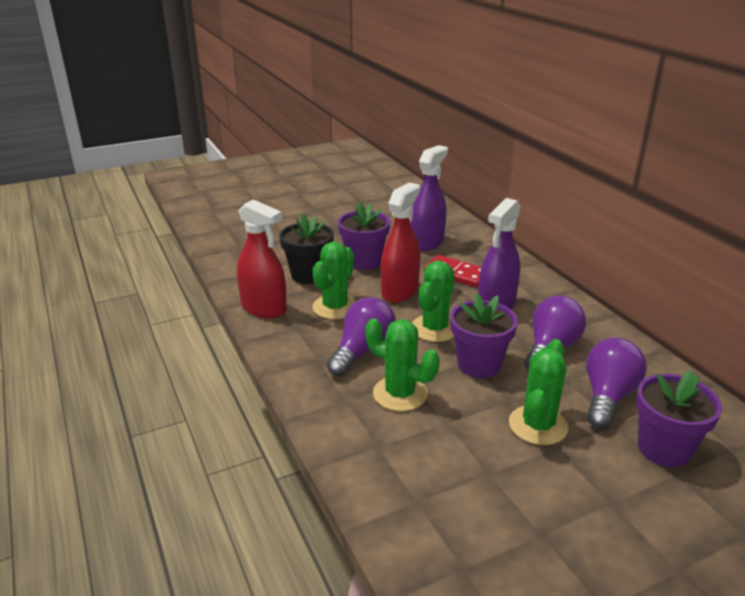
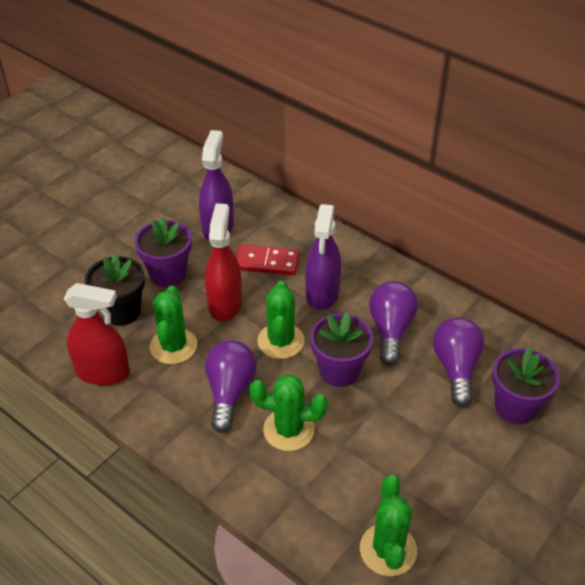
camera: 25 degrees left, 15 degrees up
green cactus [509,339,568,445] -> green cactus moved to [360,475,417,576]

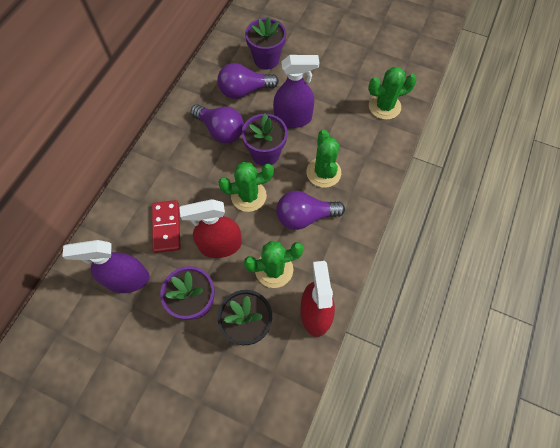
camera: 105 degrees left, 20 degrees up
purple spray bottle [305,204,341,310] -> purple spray bottle moved to [273,55,320,128]
purple light bulb [369,281,418,366] -> purple light bulb turned 135 degrees counterclockwise [190,104,244,143]

